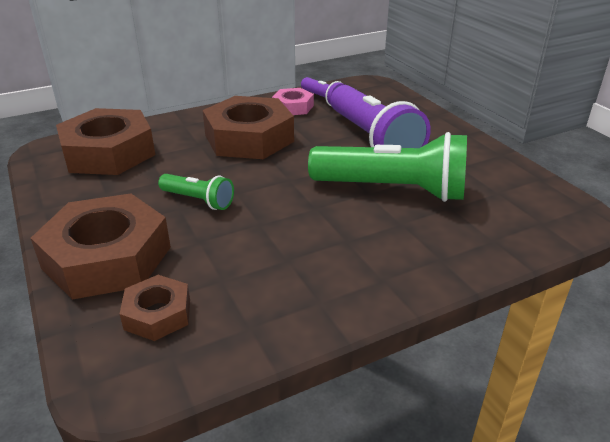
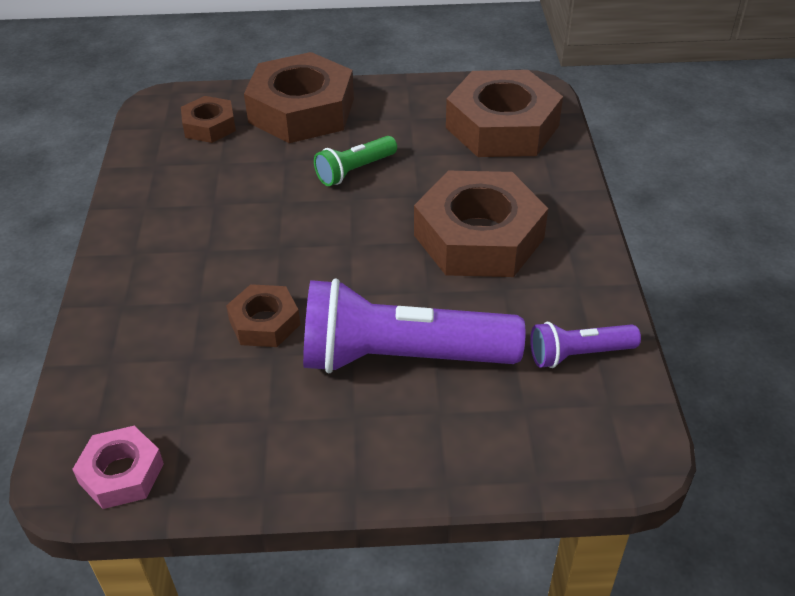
camera: 115 degrees right, 10 degrees up
pink nut [272,88,314,115] -> pink nut moved to [72,426,164,509]
green flashlight [308,132,467,202] -> brown nut [226,284,300,347]

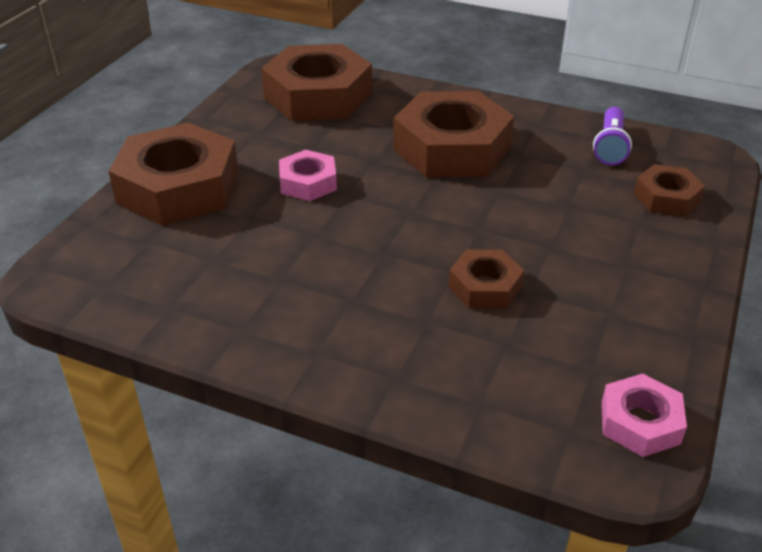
camera: 65 degrees left, 5 degrees down
brown nut [181,96,236,143] -> brown nut moved to [634,164,705,216]
purple flashlight [303,278,525,374] -> none
green flashlight [314,136,397,186] -> pink nut [279,150,337,201]

